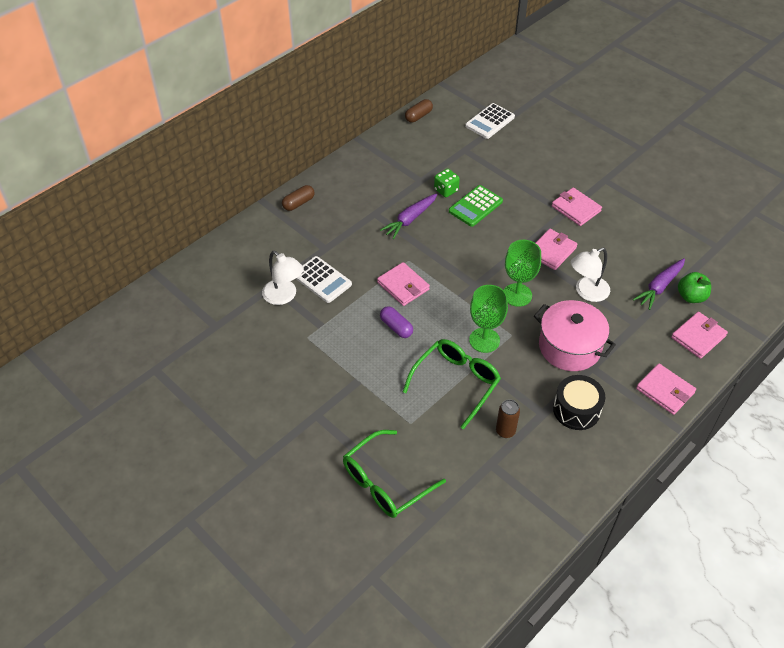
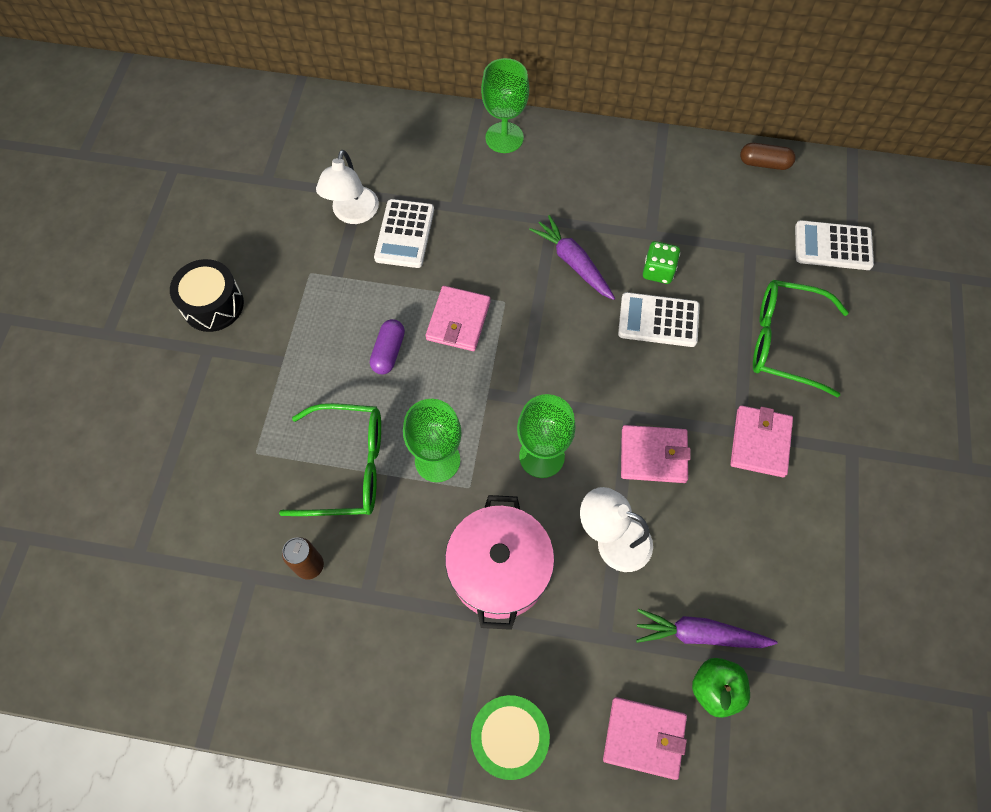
camera: 55 degrees right, 15 degrees up
brown capsule [282,185,315,211] -> green goblet [481,58,529,153]
green glasses [343,430,446,518] -> green glasses moved to [753,280,849,397]
purple carrot [380,193,437,239] -> purple carrot turned 45 degrees clockwise [529,215,615,300]
green calculator [449,185,503,227] -> white calculator [618,292,700,347]
black drum [553,375,605,430] -> black drum moved to [170,259,244,332]
pink wallet [636,363,696,415] -> green drum [471,695,550,780]

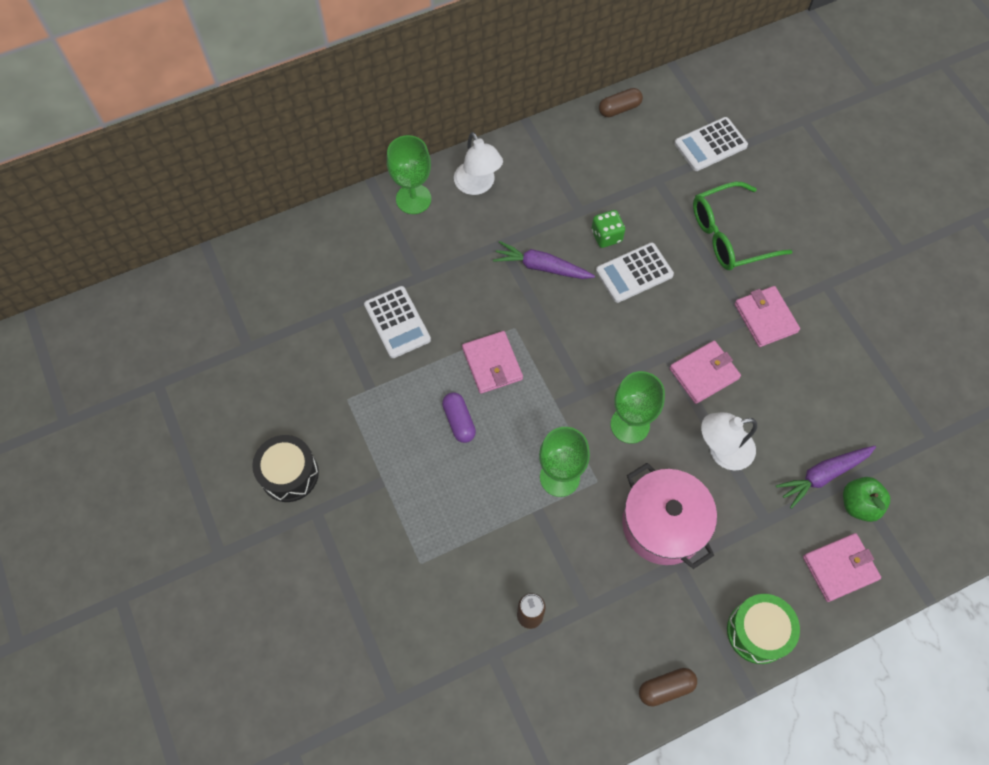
camera: 35 degrees left, 0 degrees up
green glasses [279,403,381,516] -> none
white lamp [316,150,379,224] -> white lamp moved to [454,132,503,195]
none -> brown capsule [639,668,697,707]

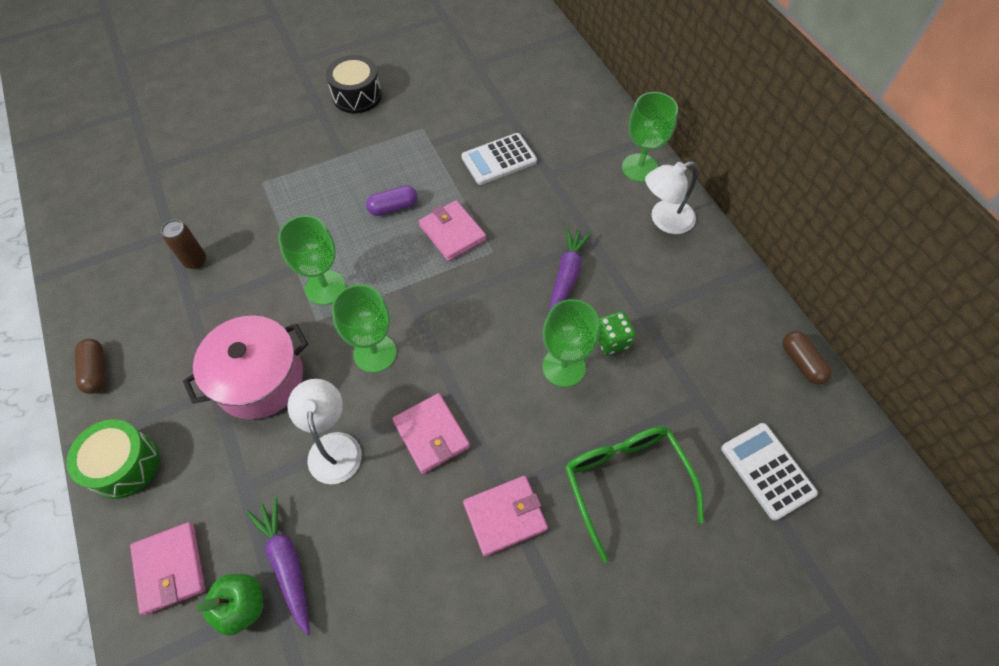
camera: 90 degrees right, 5 degrees down
pink wallet [462,331,523,394] -> pink wallet turned 75 degrees clockwise [419,200,486,261]
white calculator [596,242,674,303] -> green goblet [542,299,599,387]

